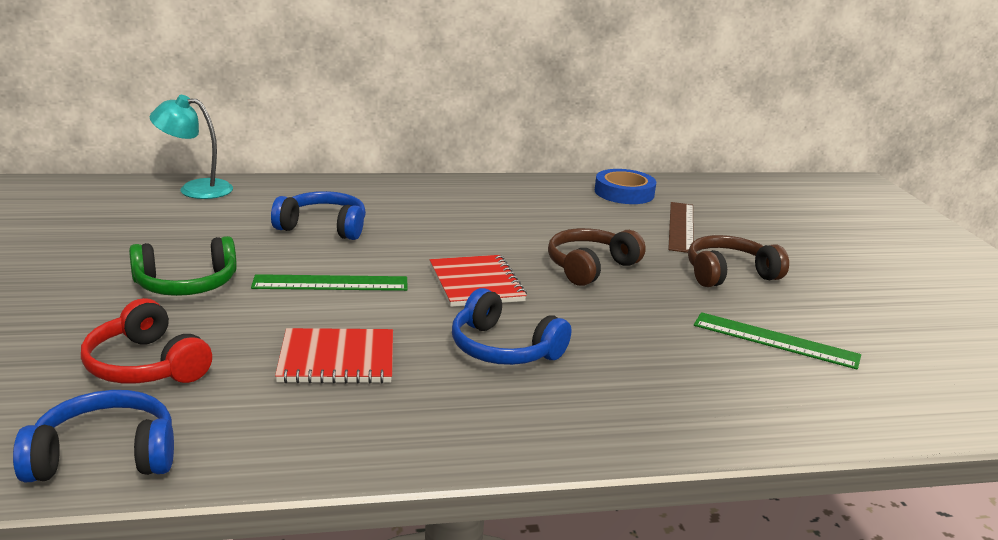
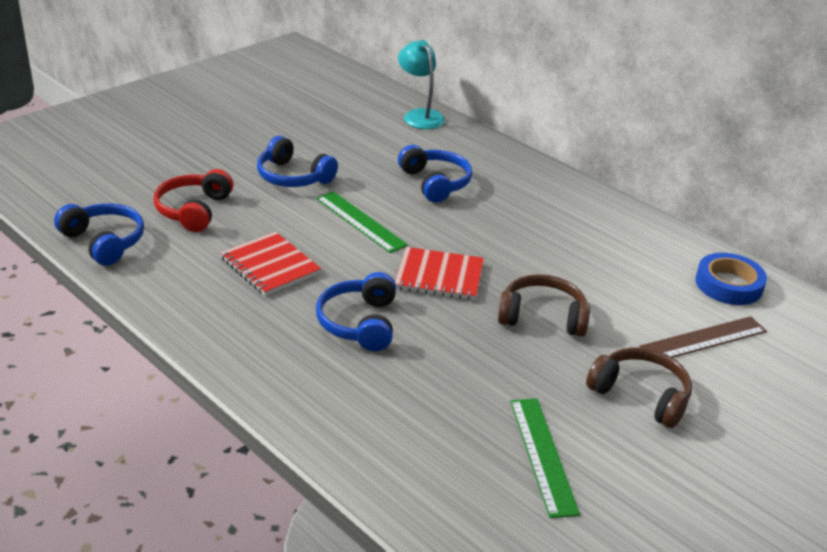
camera: 55 degrees right, 10 degrees up
green headphones [129,236,237,296] -> blue headphones [257,136,338,187]
red notebook [430,255,527,307] -> red notebook turned 60 degrees clockwise [395,247,484,300]

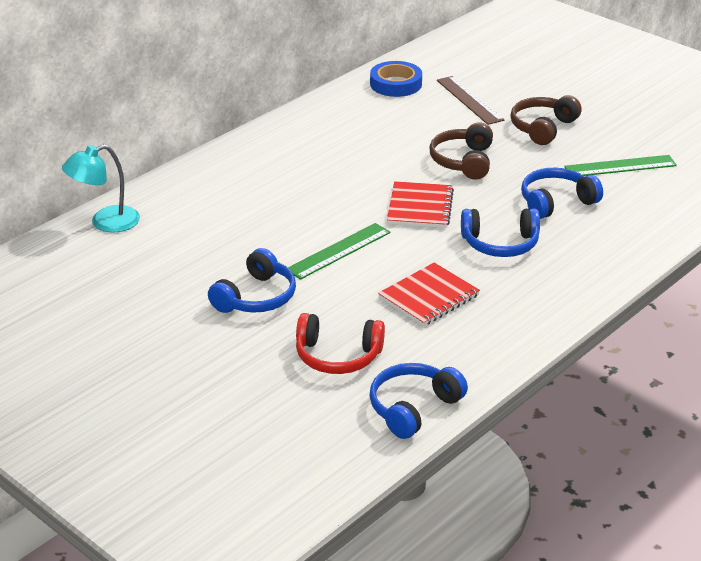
camera: 90 degrees left, 0 degrees up
blue headphones [398,145,472,203] -> blue headphones moved to [521,168,603,219]

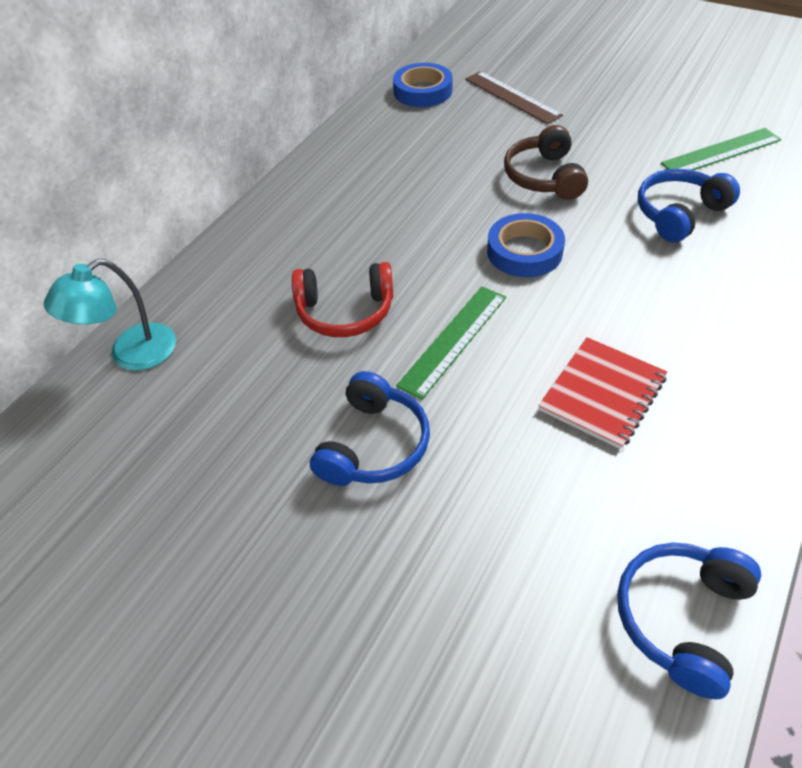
camera: 10 degrees left, 15 degrees up
red headphones [296,313,385,374] -> red headphones moved to [292,262,393,337]
red notebook [387,181,454,228] -> blue tape [487,213,565,277]
blue headphones [461,208,540,257] -> none
brown headphones [510,95,582,145] -> none

